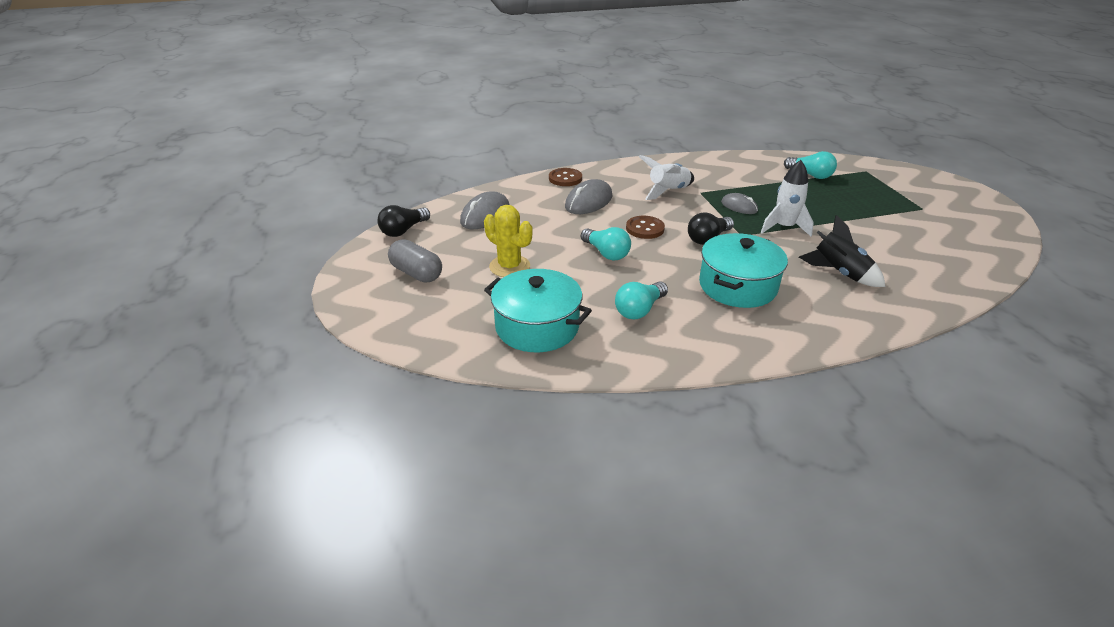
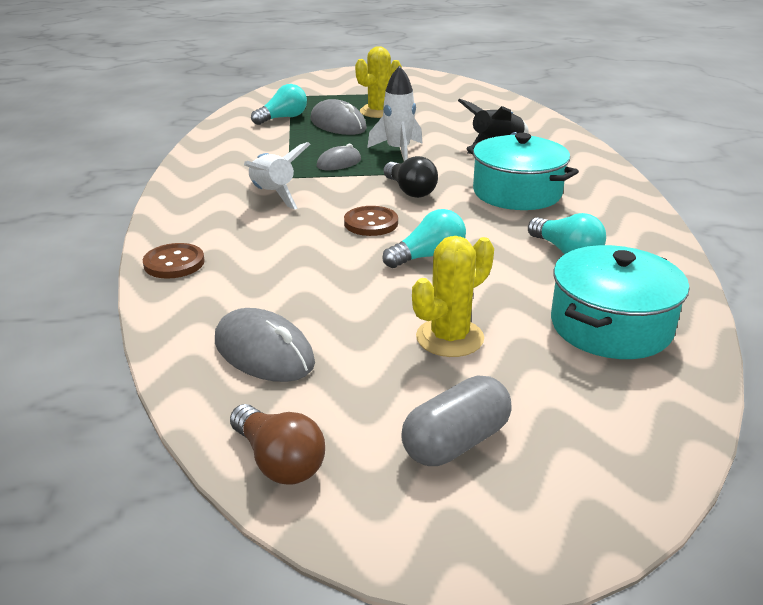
camera: 80 degrees left, 5 degrees down
black light bulb [377,205,430,237] -> brown light bulb [230,404,325,485]
grey mouse [565,179,612,214] -> grey mouse moved to [310,99,367,135]
none -> yellow cactus [355,46,402,118]

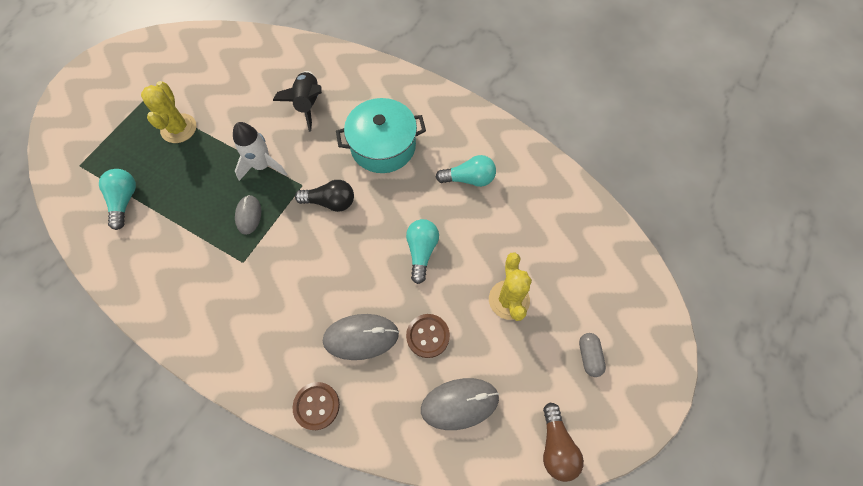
camera: 55 degrees left, 35 degrees up
brown light bulb [230,404,325,485] -> brown light bulb turned 90 degrees clockwise [543,403,584,482]
white rocket [244,142,310,210] -> none
grey mouse [310,99,367,135] -> grey mouse moved to [323,314,399,360]
brown button [344,206,398,236] -> brown button moved to [406,314,450,358]
grey capsule [401,375,512,466] -> grey capsule [579,333,606,377], size x0.64
turquoise pot [551,245,689,359] -> none

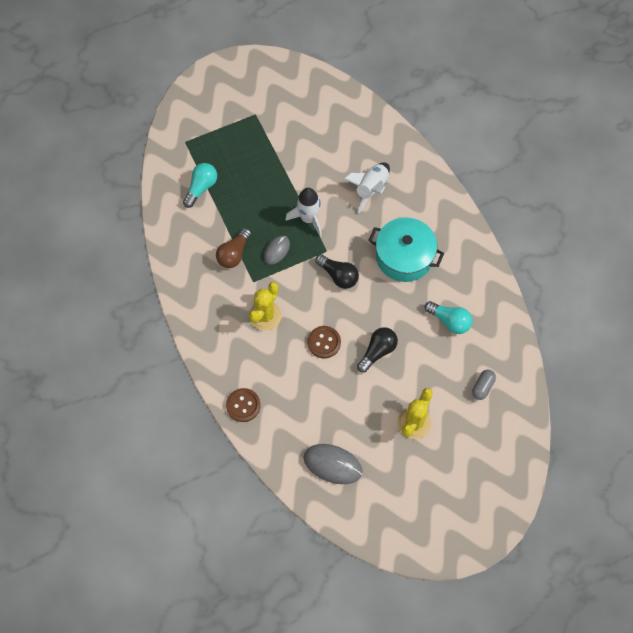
camera: 35 degrees right, 0 degrees up
yellow cactus [141,81,196,143] -> yellow cactus moved to [249,282,282,331]
black rocket [273,71,322,132] -> white rocket [344,162,390,213]
grey mouse [323,314,399,360] -> none
turquoise light bulb [406,219,439,284] -> black light bulb [357,327,398,373]
brown button [406,314,450,358] -> brown button moved to [307,326,341,358]
brown light bulb [543,403,584,482] -> brown light bulb moved to [216,228,251,268]
grey capsule [579,333,606,377] -> grey capsule moved to [472,370,496,400]

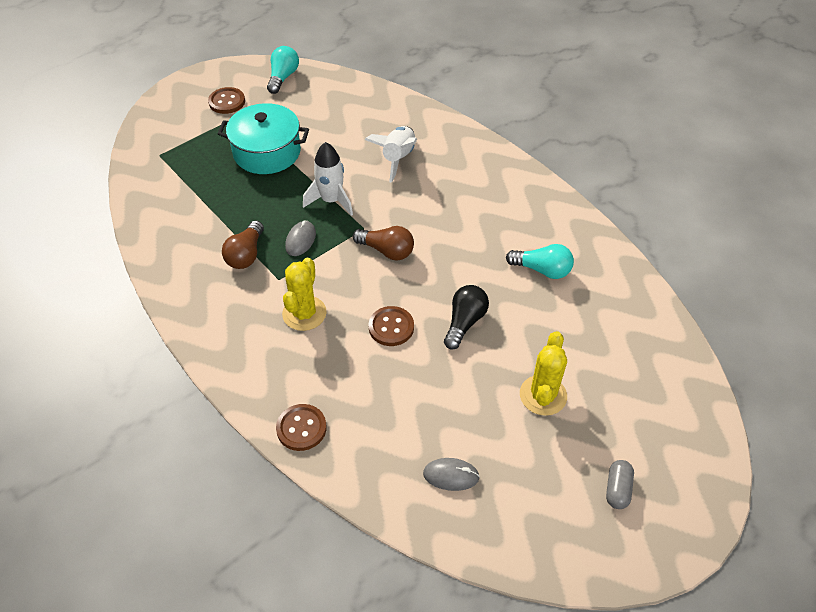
camera: 15 degrees left, 15 degrees down
turquoise light bulb [183,163,217,208] -> turquoise light bulb moved to [267,46,299,94]
grey mouse [304,444,362,484] -> grey mouse [423,458,480,491], size x0.62
black light bulb [315,254,359,289] -> brown light bulb [353,226,414,260]
turquoise pot [368,217,444,282] -> turquoise pot moved to [218,103,309,174]
grey capsule [472,370,496,400] -> grey capsule moved to [606,460,634,509]
none -> brown button [208,87,245,114]

